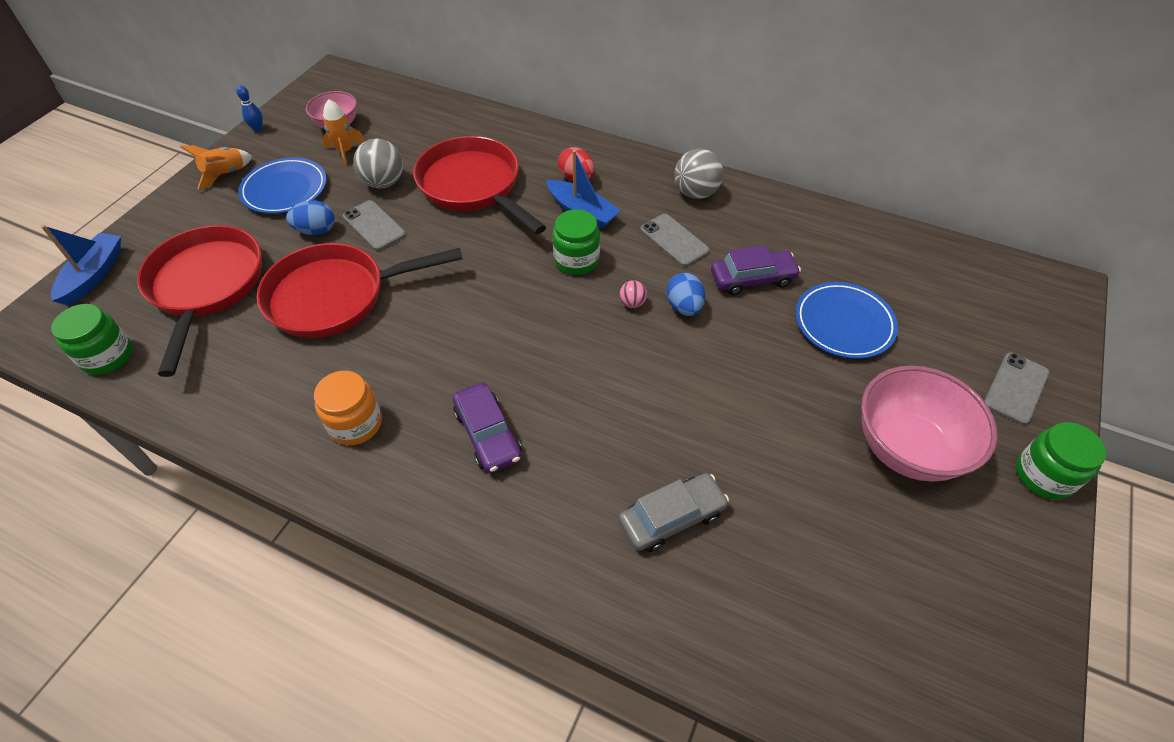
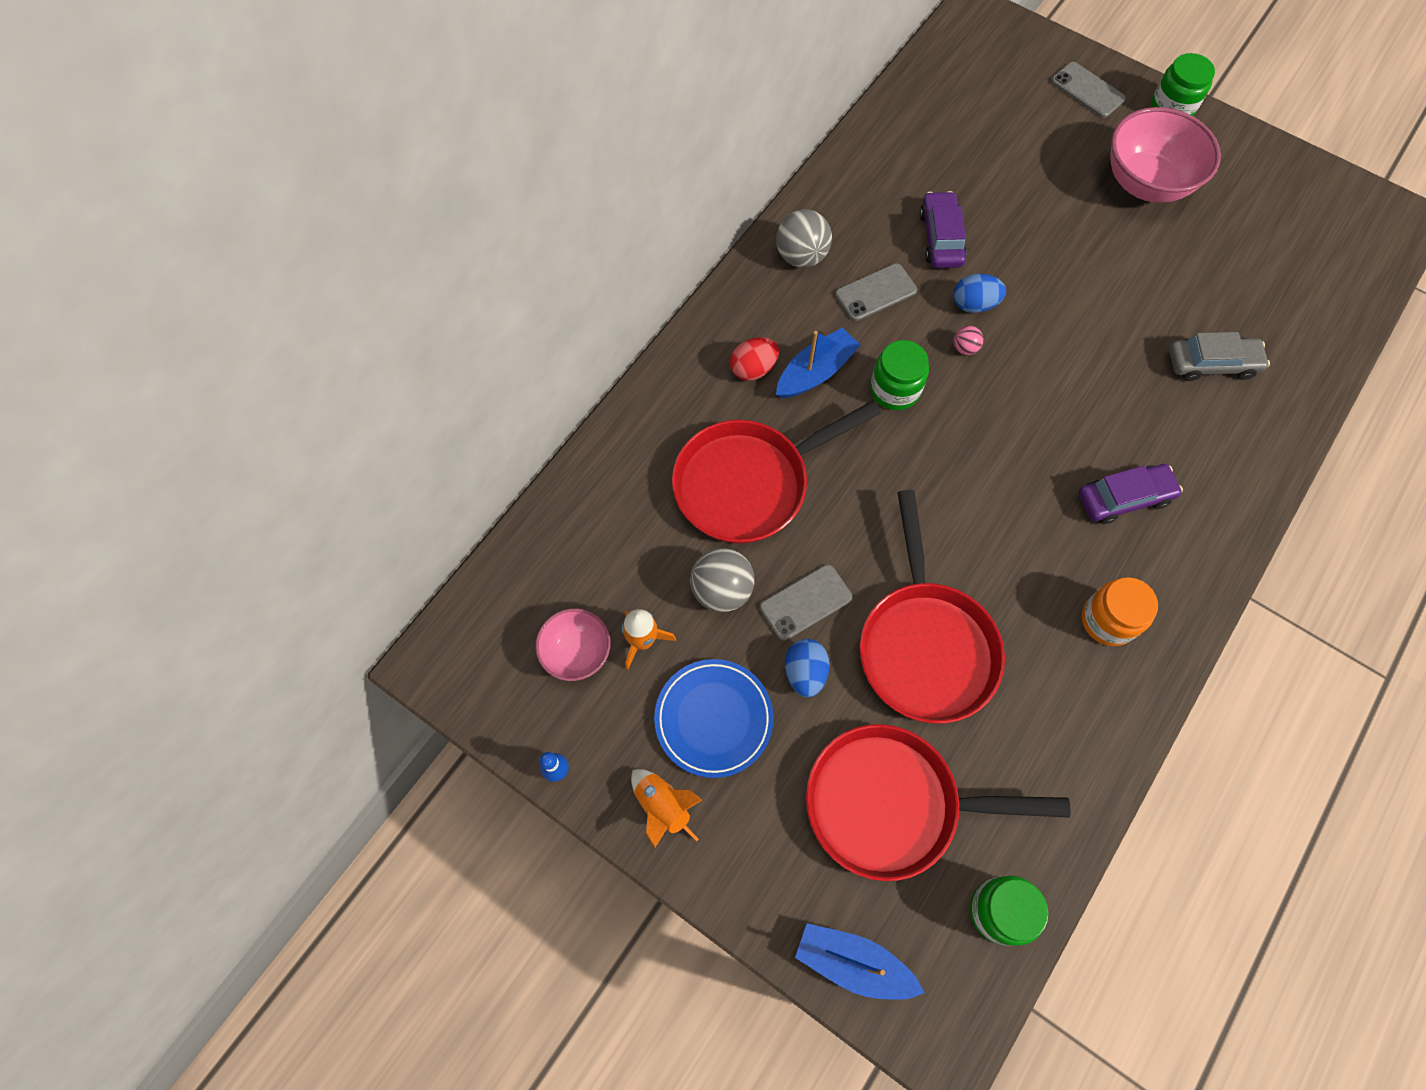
camera: 80 degrees left, 15 degrees up
grey car [619,473,729,552] -> grey car turned 105 degrees clockwise [1169,332,1270,381]
blue plate [795,282,898,359] -> none

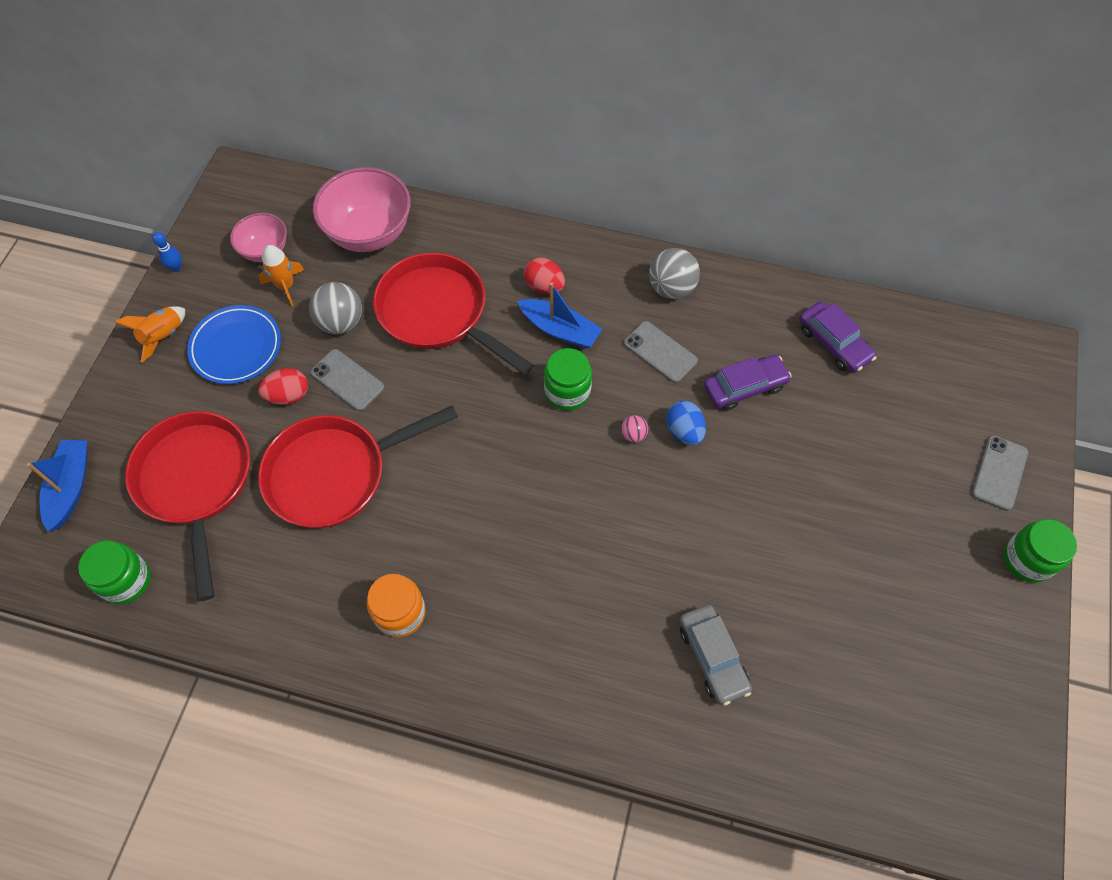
camera: 70 degrees right, 5 degrees down
blue egg [785,639,830,698] -> red egg [258,368,308,405]
purple car [1079,464,1183,524] -> purple car moved to [799,301,877,373]
pink bowl [1110,107,1221,203] -> pink bowl moved to [313,167,411,252]

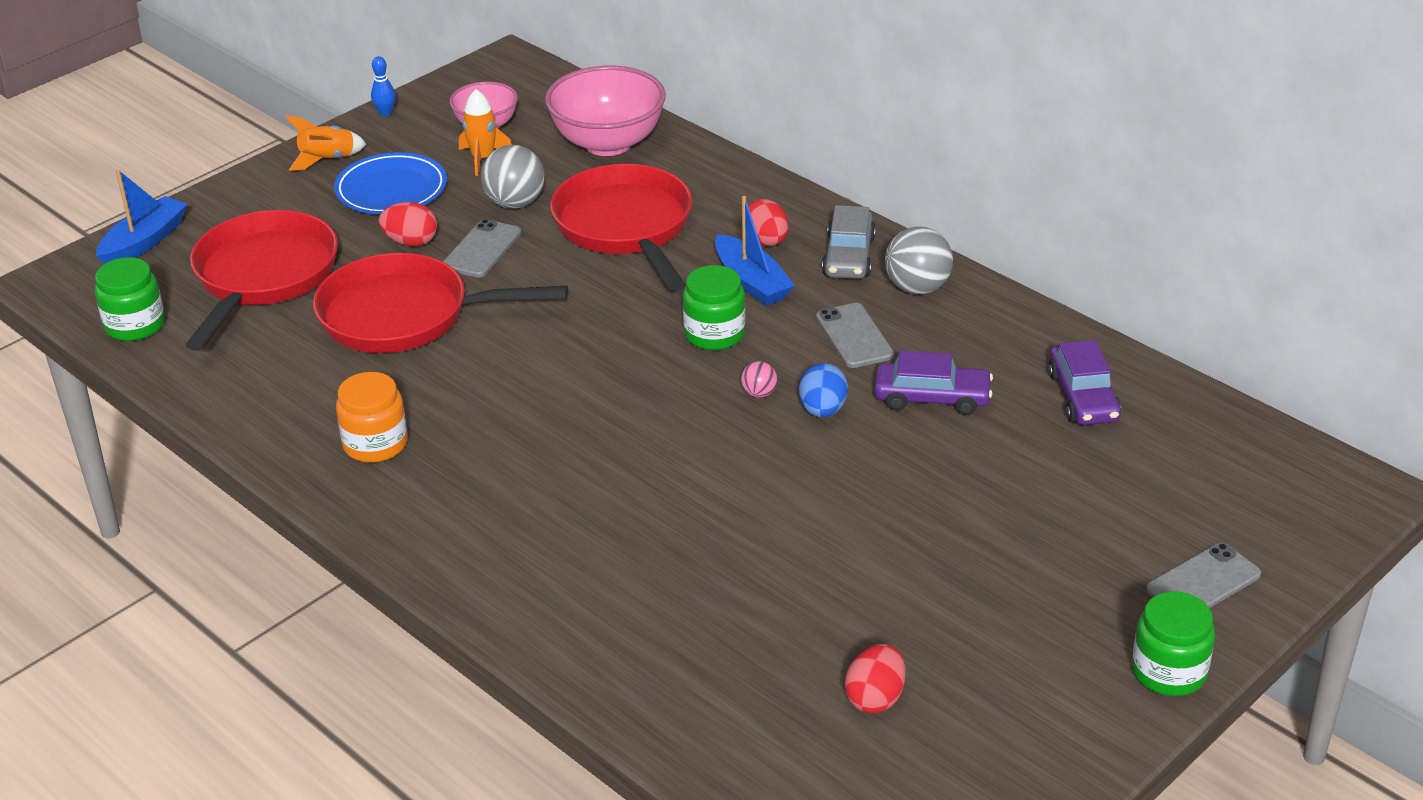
camera: 30 degrees right, 25 degrees down
grey phone [310,349,385,411] -> grey phone turned 45 degrees clockwise [443,219,521,278]
grey car [680,605,752,706] -> grey car moved to [822,205,876,279]
none -> red egg [845,644,906,713]

